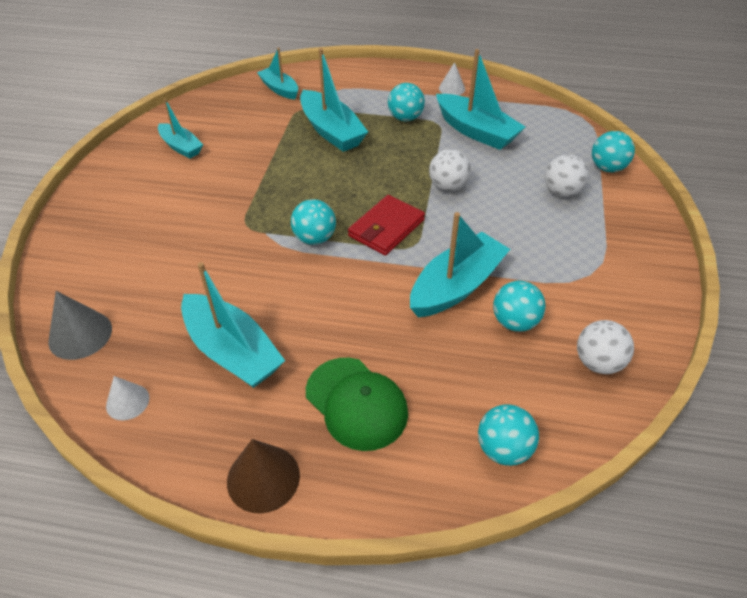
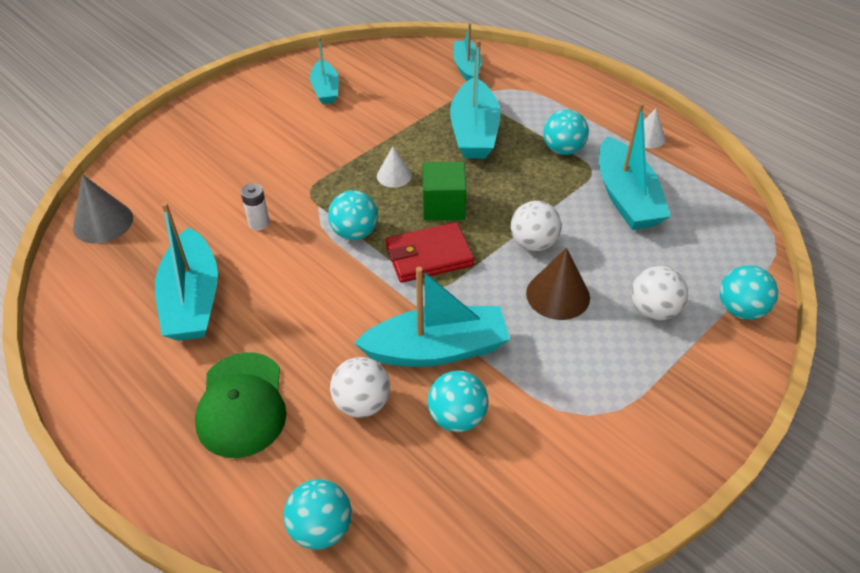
camera: 35 degrees right, 0 degrees up
white cone [106,376,149,420] -> white cone moved to [377,146,412,188]
brown cone [227,439,300,514] -> brown cone moved to [526,247,590,320]
white ball [577,320,634,374] -> white ball moved to [330,357,390,418]
none -> white battery [241,183,270,230]
none -> green cube [423,162,466,221]

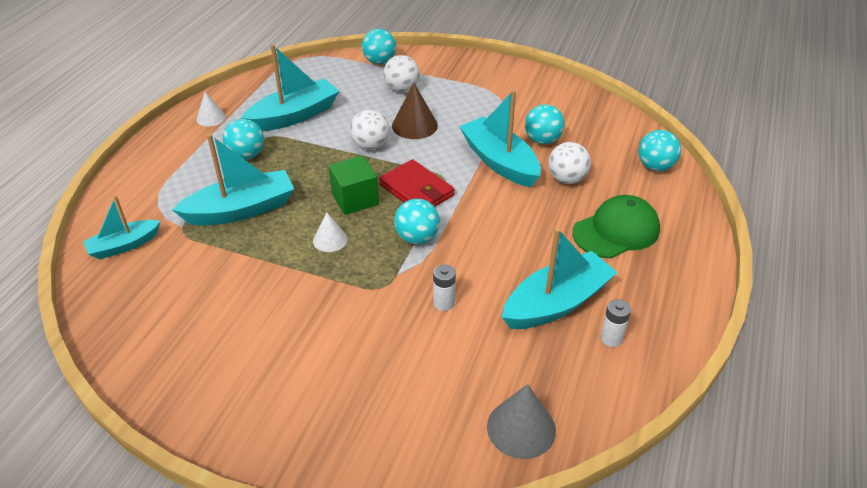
camera: 115 degrees left, 5 degrees down
turquoise boat [310,37,339,104] -> none
none -> white battery [600,299,631,347]

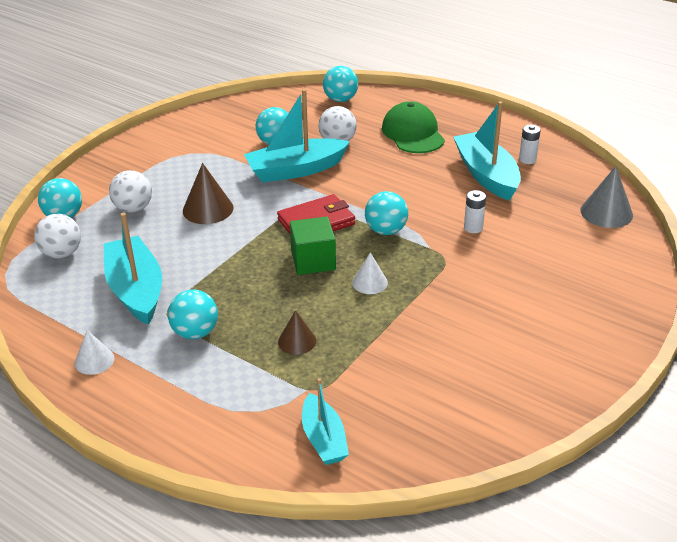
camera: 75 degrees left, 5 degrees down
turquoise boat [172,134,294,225] -> brown cone [278,310,316,355]
white ball [350,110,390,150] -> white ball moved to [34,214,81,258]

